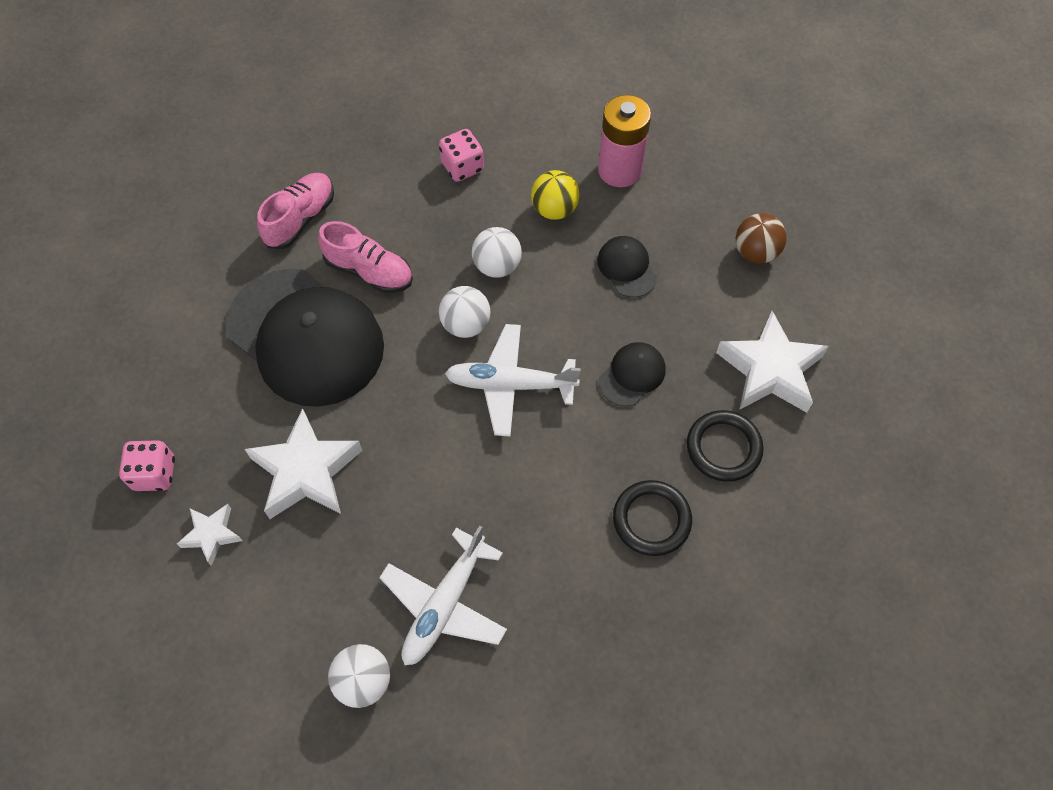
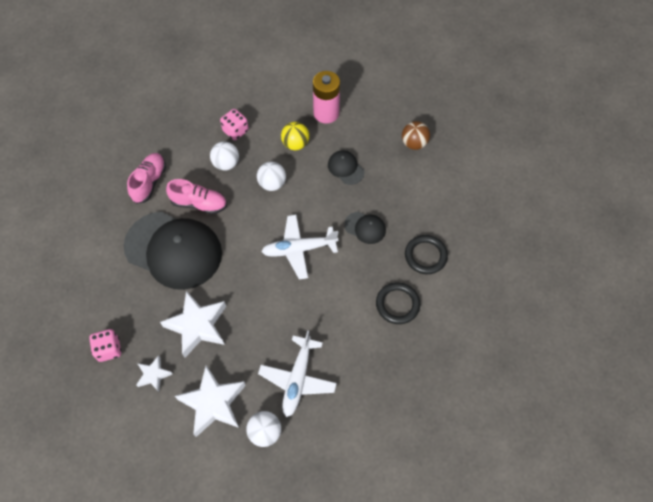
camera: 15 degrees left, 0 degrees up
white ball [439,286,490,338] -> white ball moved to [210,141,239,171]
black cap [599,342,665,406] -> black cap turned 90 degrees clockwise [344,212,386,244]
white star [716,311,829,413] -> white star moved to [175,365,246,437]

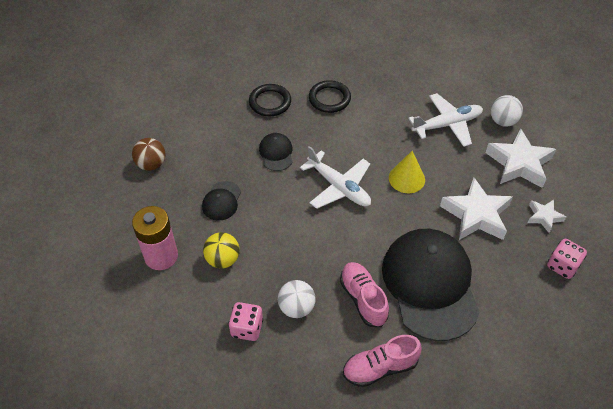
camera: 125 degrees left, 10 degrees down
white ball [257,162,286,191] -> none
none -> yellow cone [389,151,425,193]

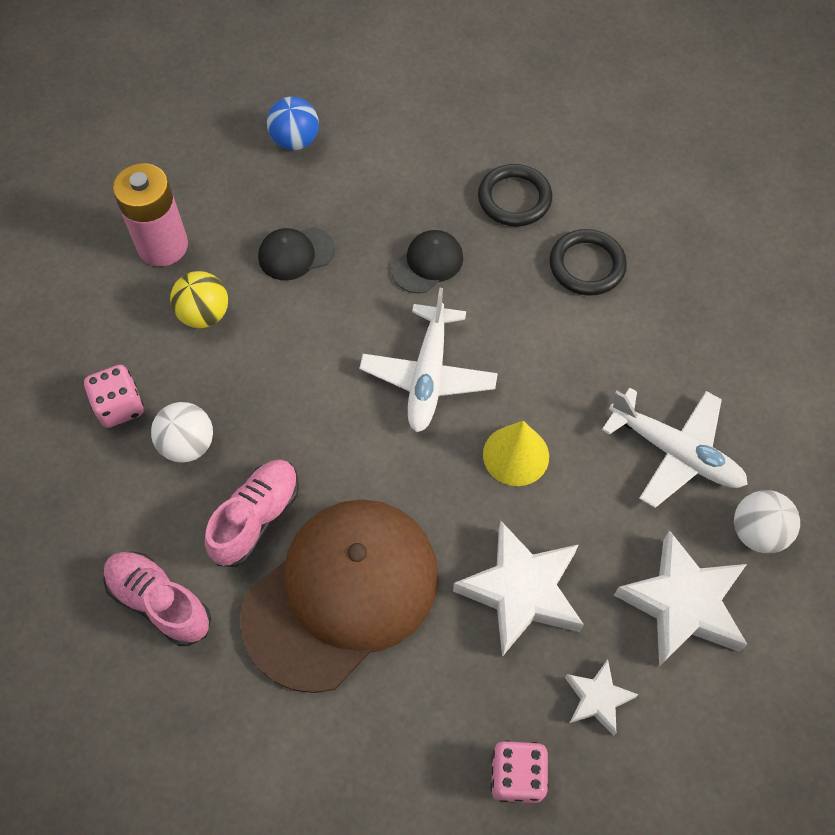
camera: 55 degrees right, 10 degrees up
brown ball [132,138,166,171] -> blue ball [267,97,319,150]
black cap [382,229,480,341] -> brown cap [240,499,439,693]

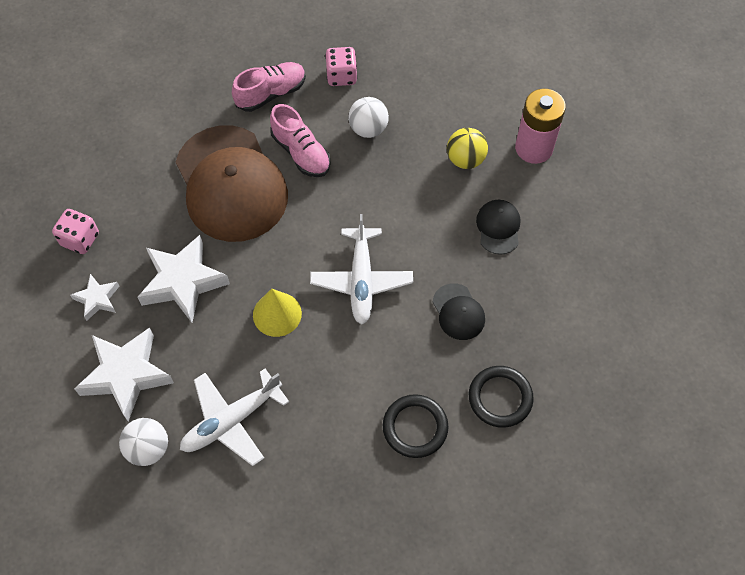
camera: 110 degrees right, 0 degrees up
pink dice [84,365,144,428] -> pink dice moved to [325,47,357,86]
blue ball [267,97,319,150] -> none
white plane [359,288,498,432] -> white plane turned 120 degrees counterclockwise [310,214,413,324]

